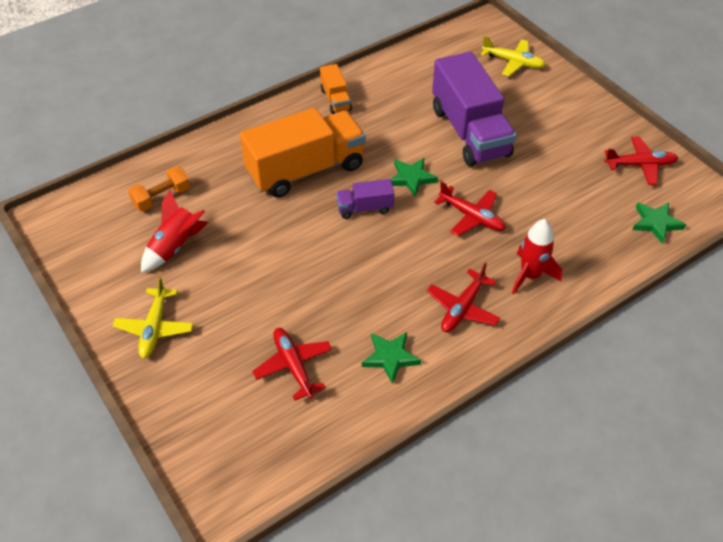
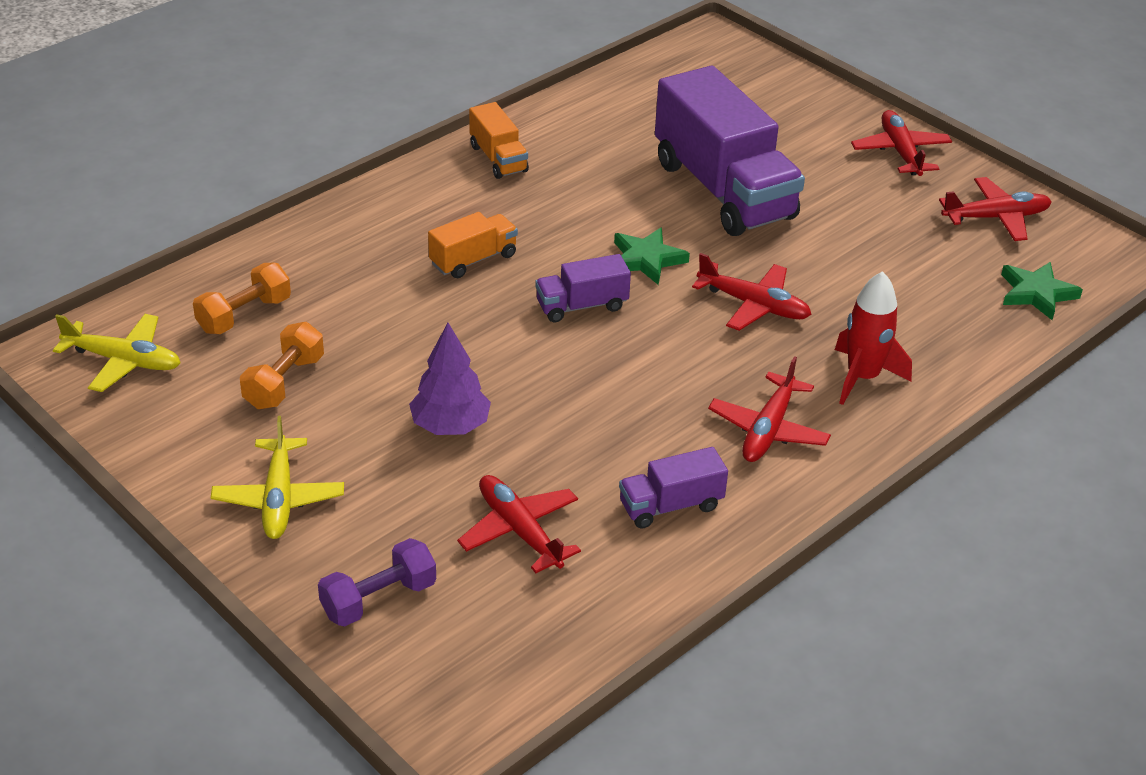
camera: 10 degrees left, 10 degrees down
red rocket [141,190,208,273] -> orange dumbbell [240,322,324,409]
orange truck [240,108,366,198] -> orange truck [428,212,518,278], size x0.46
green star [362,332,421,384] -> purple truck [619,447,728,529]
yellow plane [481,36,546,76] -> yellow plane moved to [53,314,181,392]
none -> purple dumbbell [318,538,436,627]
none -> purple tree [409,323,491,435]
none -> red plane [851,110,952,176]

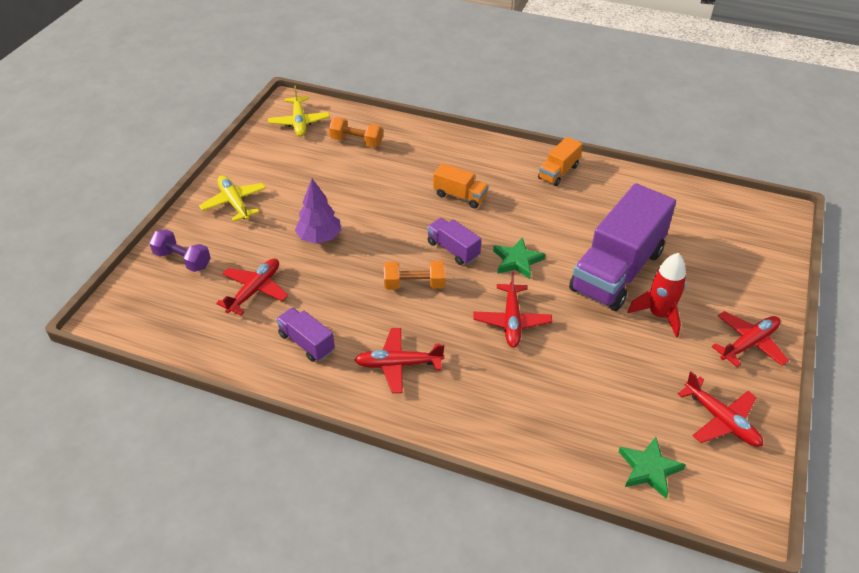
camera: 65 degrees right, 5 degrees up
yellow plane [211,416,344,539] -> yellow plane turned 90 degrees clockwise [199,175,266,222]
orange dumbbell [240,322,324,409] -> orange dumbbell moved to [384,261,445,290]
red rocket [835,271,912,405] -> red rocket moved to [627,253,686,338]

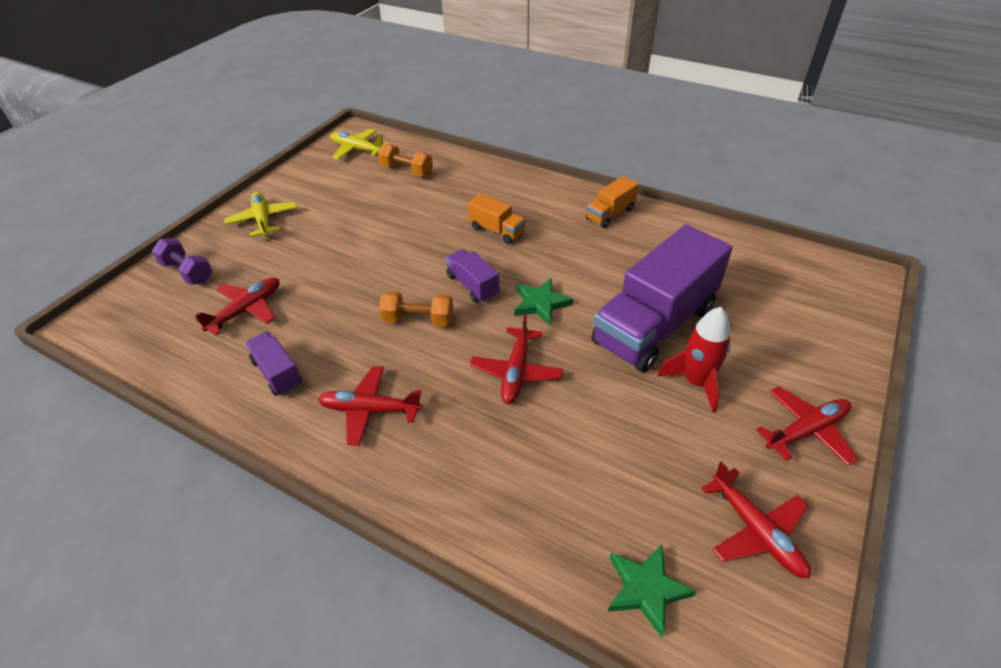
camera: 10 degrees right, 0 degrees up
yellow plane [268,86,330,137] -> yellow plane turned 120 degrees clockwise [330,129,389,159]
purple tree [295,179,341,244] -> none

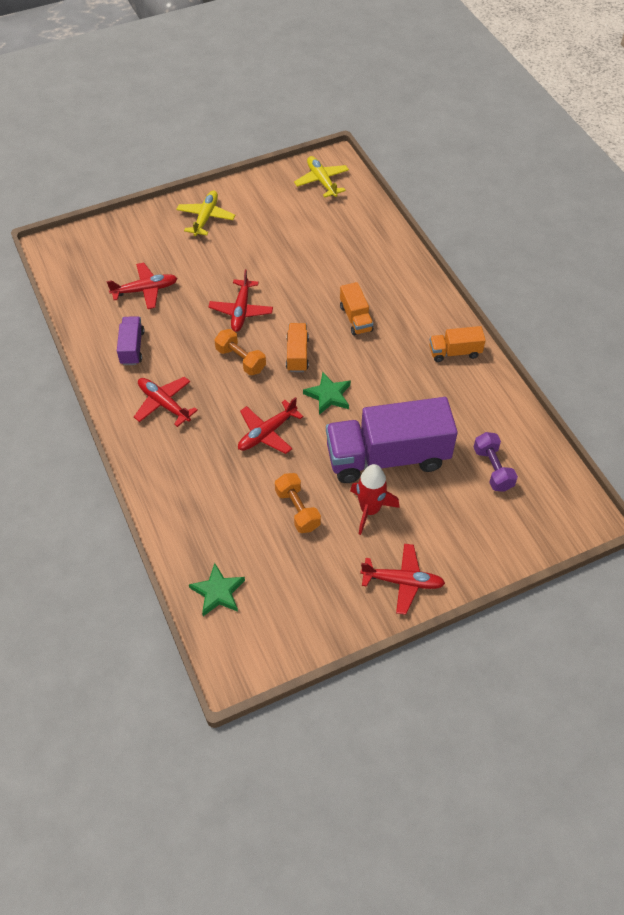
camera: 35 degrees right, 10 degrees up
purple dumbbell [152,238,212,285] -> purple dumbbell moved to [474,432,518,492]
orange dumbbell [378,144,433,176] -> orange dumbbell moved to [275,473,321,533]
purple truck [445,249,500,303] -> orange truck [286,323,309,372]
red plane [701,461,811,578] -> red plane moved to [208,269,273,332]

